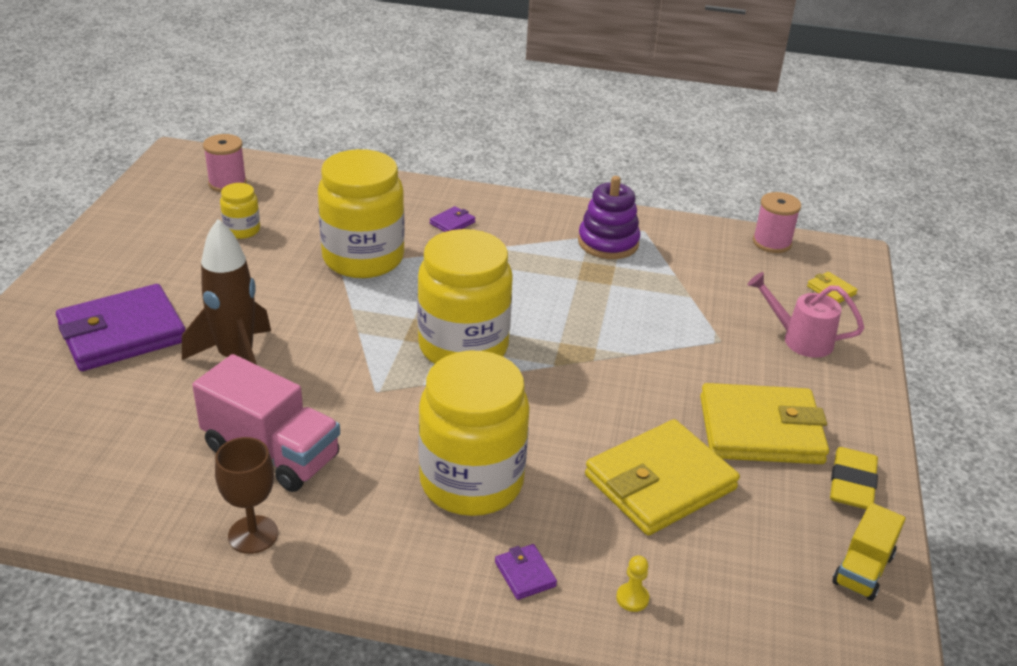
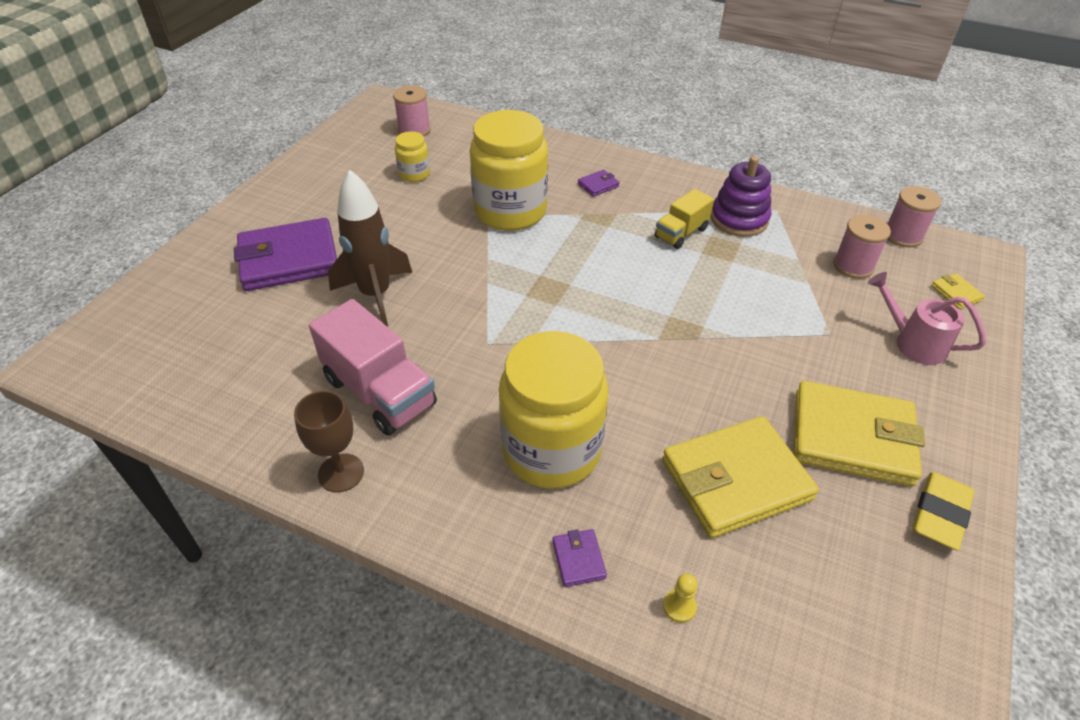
camera: 15 degrees right, 10 degrees up
yellow jar [417,229,513,364] -> none
yellow truck [832,503,905,601] -> yellow truck moved to [655,189,714,249]
none -> pink spool [833,215,891,279]

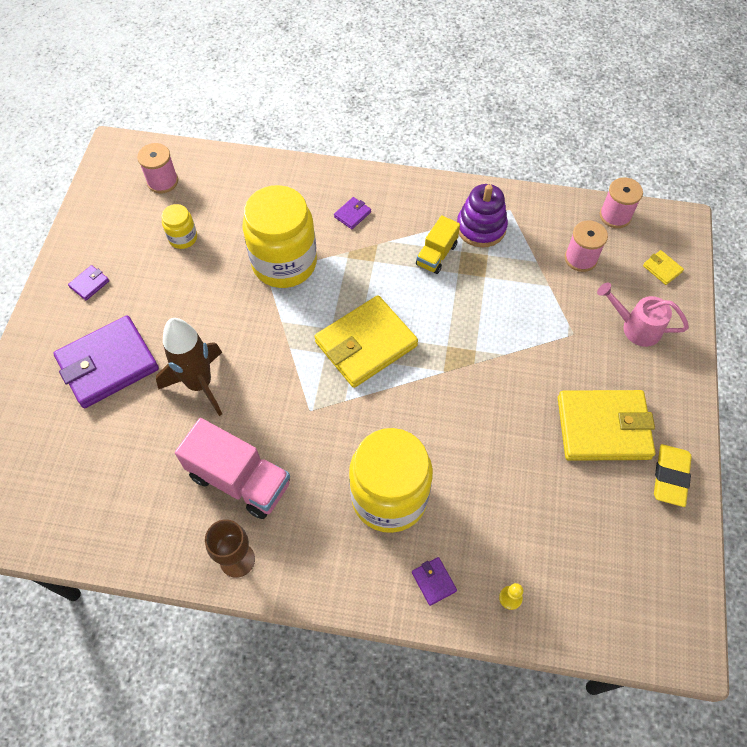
camera: 15 degrees left, 15 degrees up
yellow wallet [662,416,819,538] -> yellow wallet moved to [314,295,418,388]
none -> purple wallet [68,265,109,301]

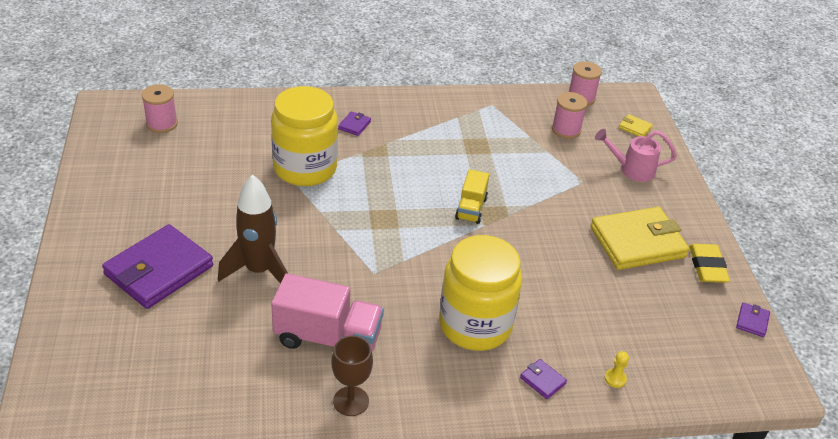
camera: 20 degrees left, 20 degrees down
purple wallet [68,265,109,301] -> purple wallet moved to [736,303,770,337]
yellow jar [161,204,197,249] -> none
yellow wallet [314,295,418,388] -> none
yellow truck [416,215,460,274] -> yellow truck moved to [455,169,489,224]
purple stacking toy [457,184,508,248] -> none

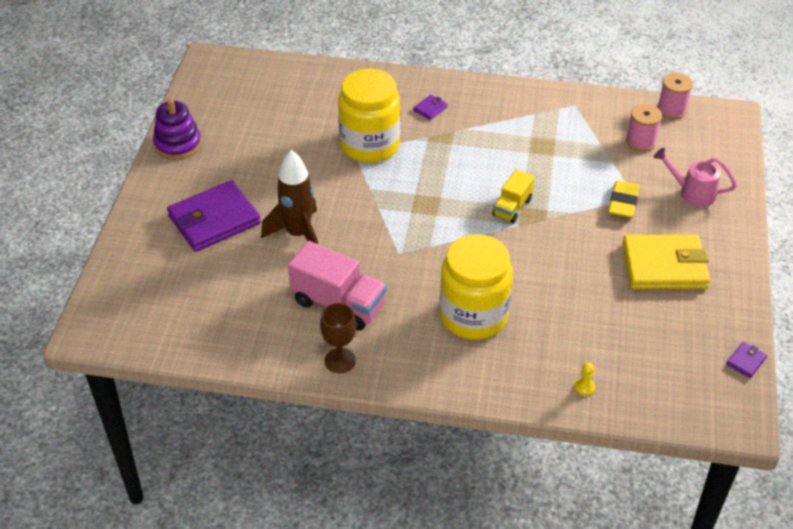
camera: 20 degrees right, 5 degrees up
pink spool [141,84,178,133] -> none
purple wallet [520,359,567,399] -> none
yellow wallet [619,114,653,136] -> none
yellow eraser [689,244,730,283] -> yellow eraser moved to [608,181,640,218]
none -> purple stacking toy [153,98,201,160]

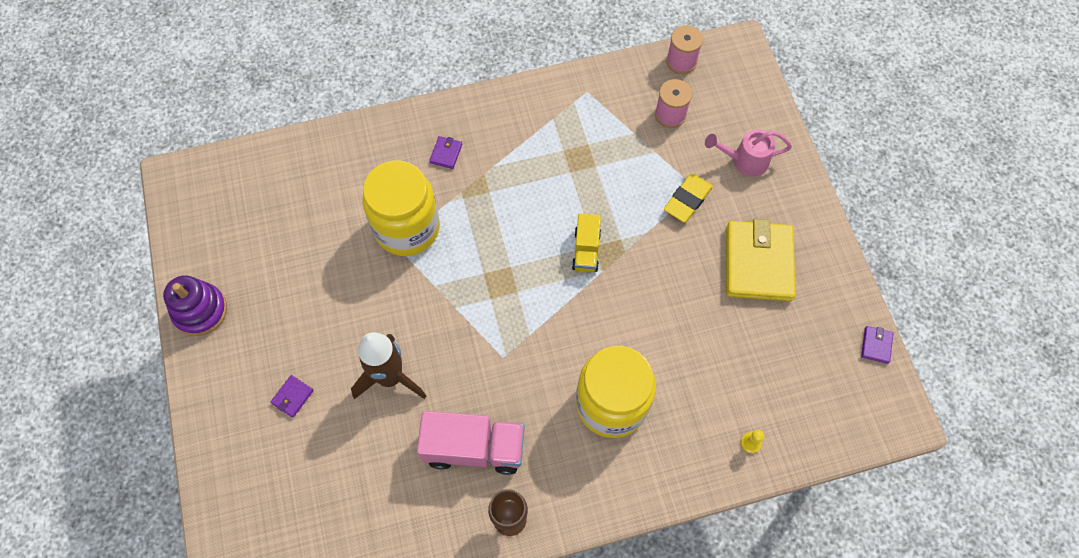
camera: 25 degrees left, 20 degrees up
purple wallet [167,180,261,252] -> purple wallet [271,375,314,417], size x0.40
yellow eraser [608,181,640,218] -> yellow eraser turned 45 degrees clockwise [664,174,713,222]
yellow wallet [622,234,710,289] -> yellow wallet turned 60 degrees counterclockwise [726,219,796,301]

